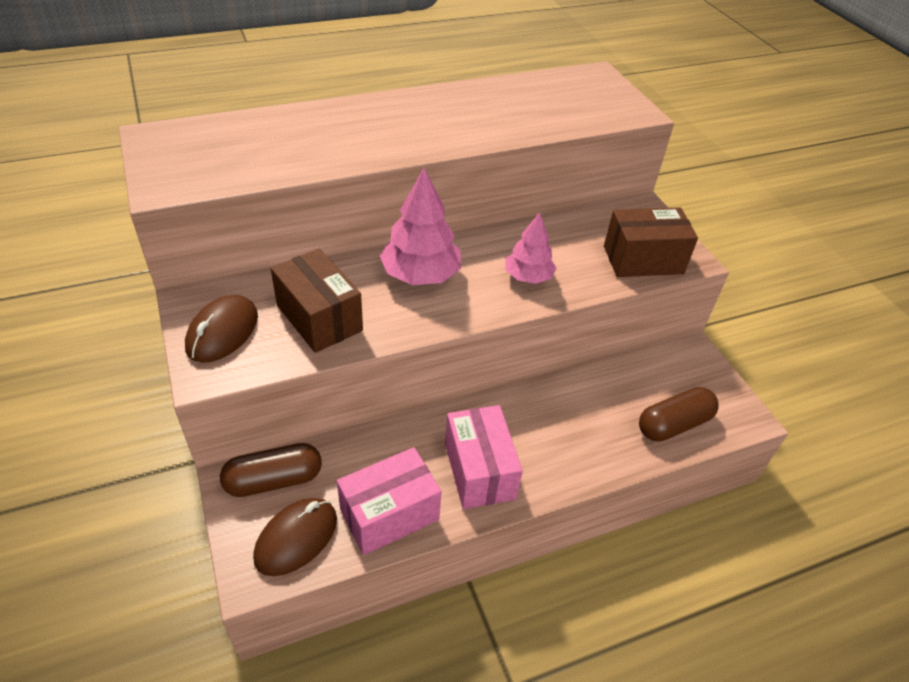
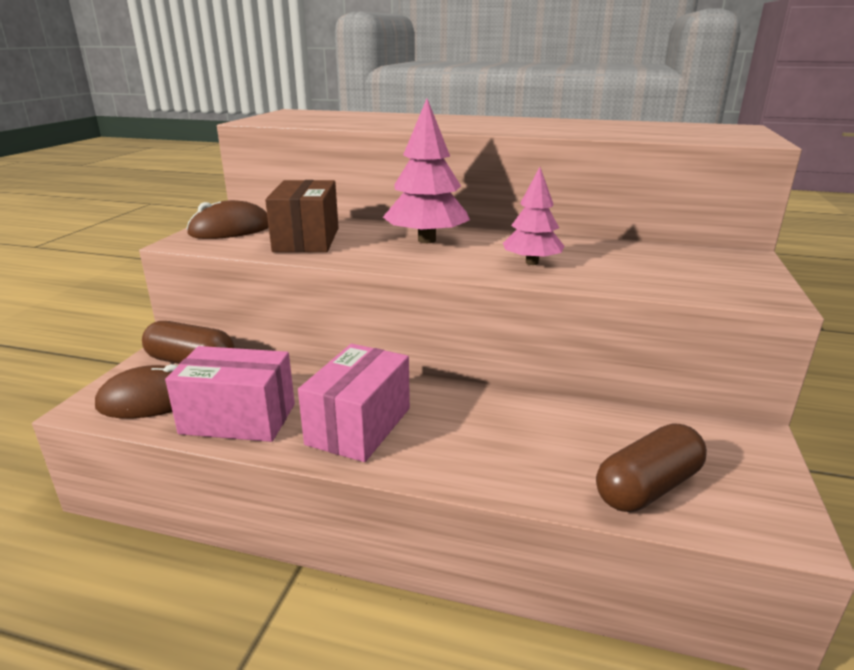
camera: 40 degrees right, 20 degrees down
brown box [604,208,698,277] -> none
brown capsule [639,387,718,442] -> brown capsule turned 45 degrees counterclockwise [596,423,707,512]

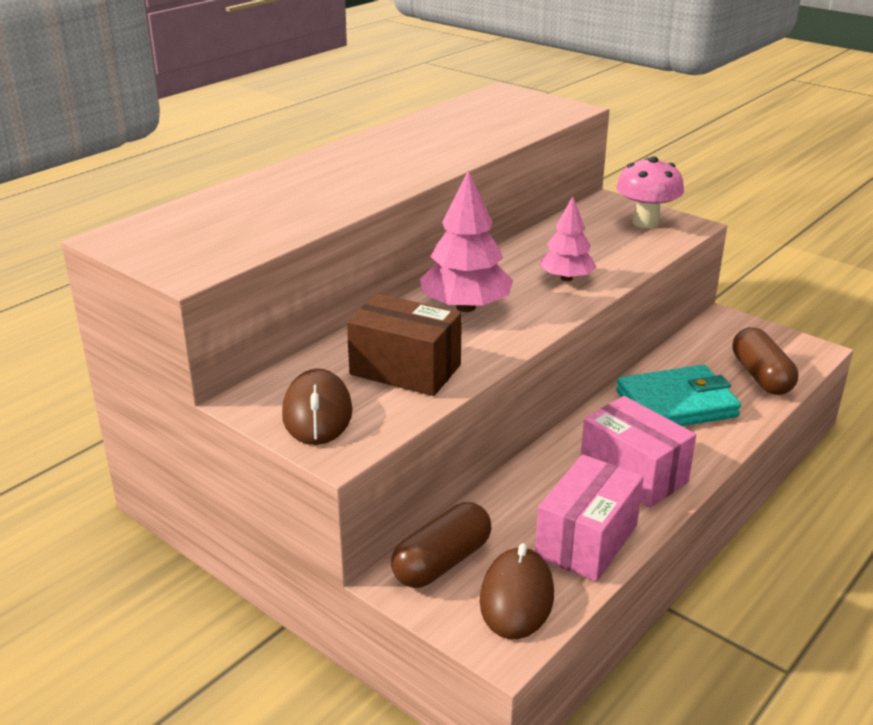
camera: 65 degrees left, 5 degrees up
none -> pink mushroom [616,156,684,228]
none -> turquoise wallet [616,365,741,426]

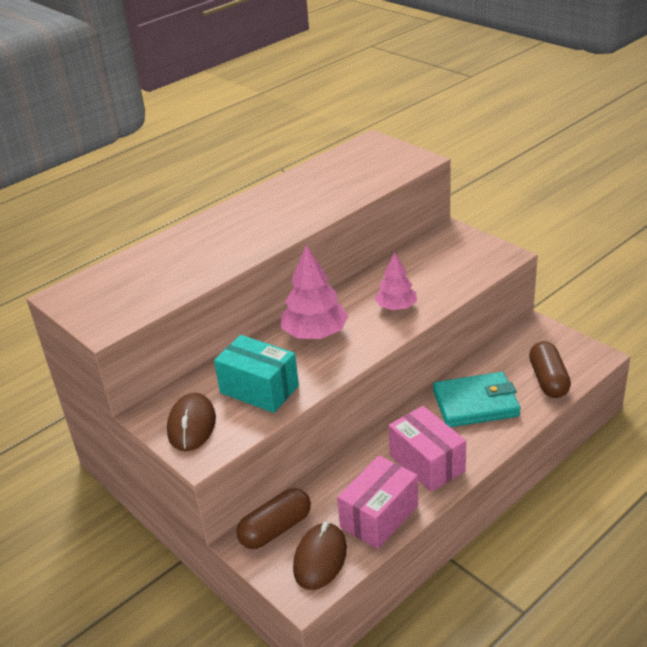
camera: 10 degrees right, 5 degrees up
brown box [347,293,462,396] -> turquoise box [214,335,299,413]
pink mushroom [616,156,684,228] -> none

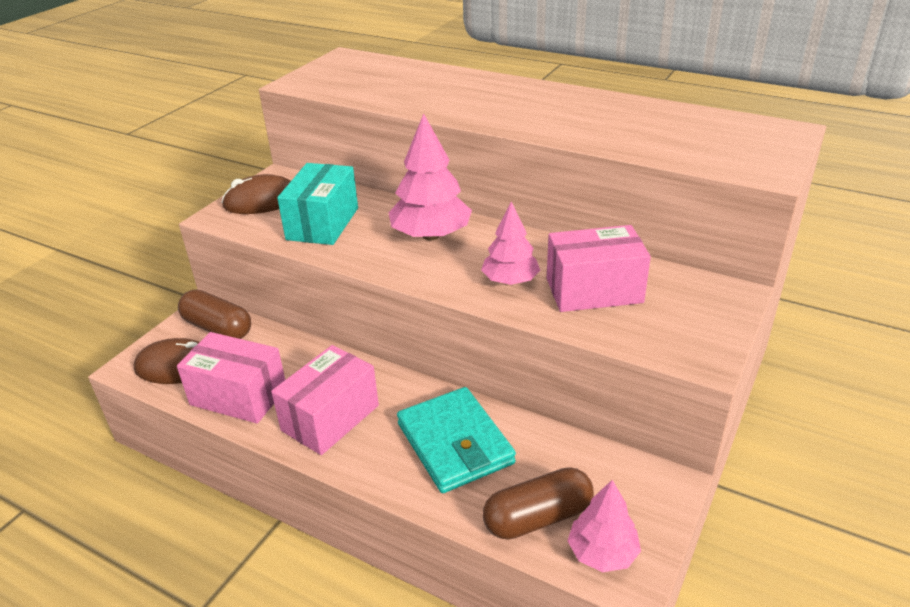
camera: 70 degrees right, 0 degrees up
none -> pink box [547,225,651,312]
none -> pink tree [568,480,641,572]

